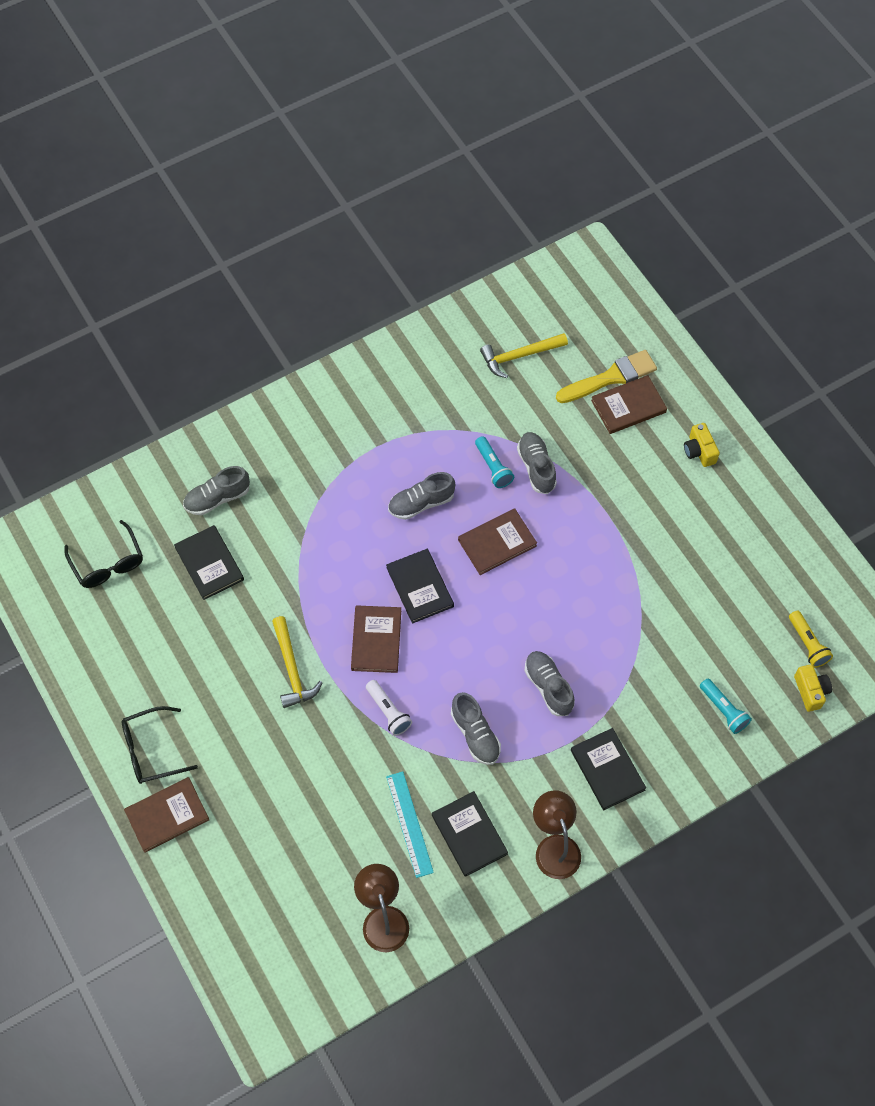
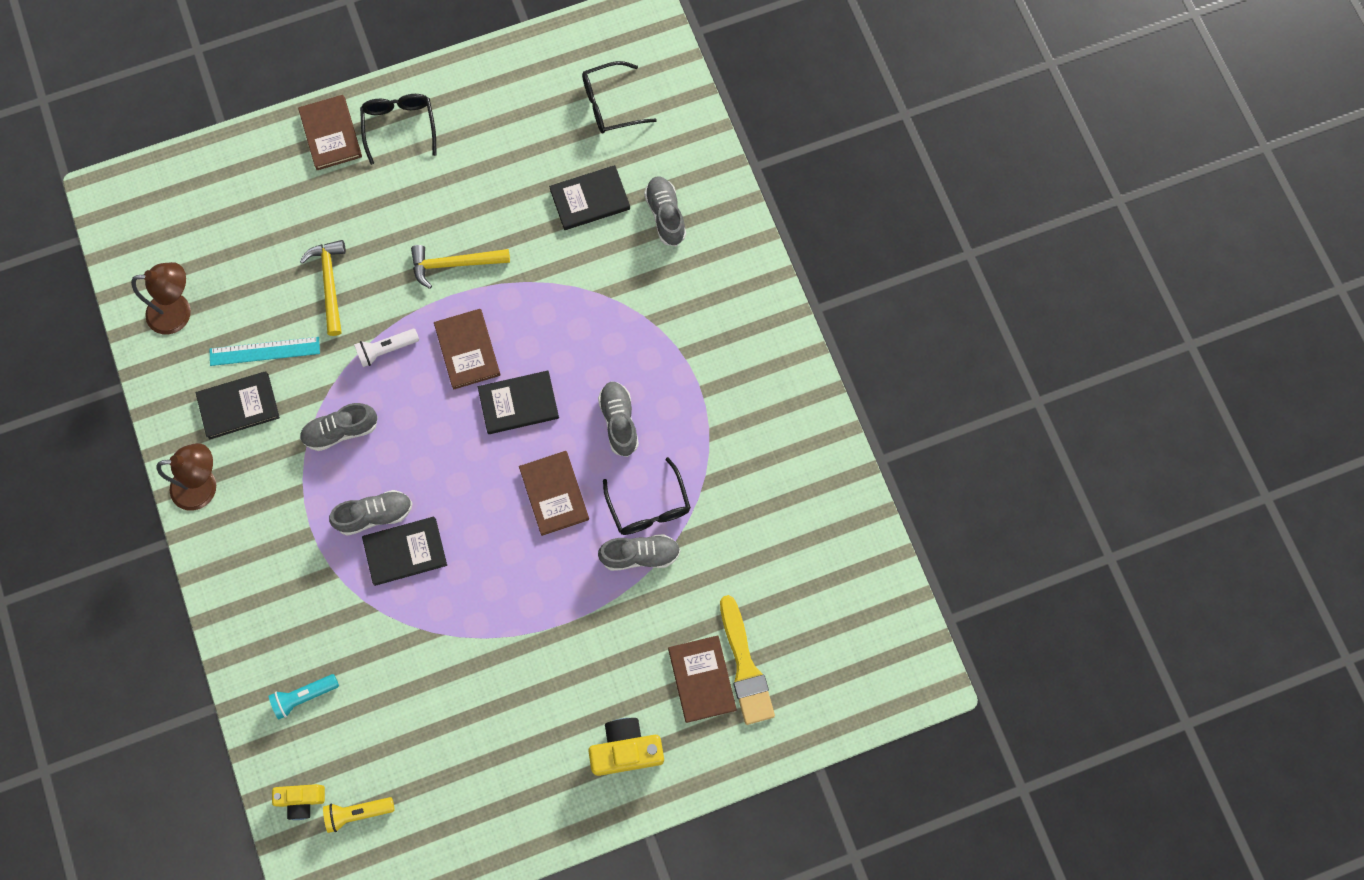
camera: 100 degrees right, 10 degrees up
brown book [351,605,401,673] -> brown book turned 60 degrees clockwise [434,309,500,389]
turquoise flashlight [475,436,514,488] -> black glasses [603,457,691,535]
yellow hammer [480,333,568,378] -> yellow hammer moved to [300,240,346,336]
black book [571,728,646,810] -> black book moved to [362,517,447,586]
yellow camera [684,423,720,467] -> yellow camera [588,718,664,776], size x1.54

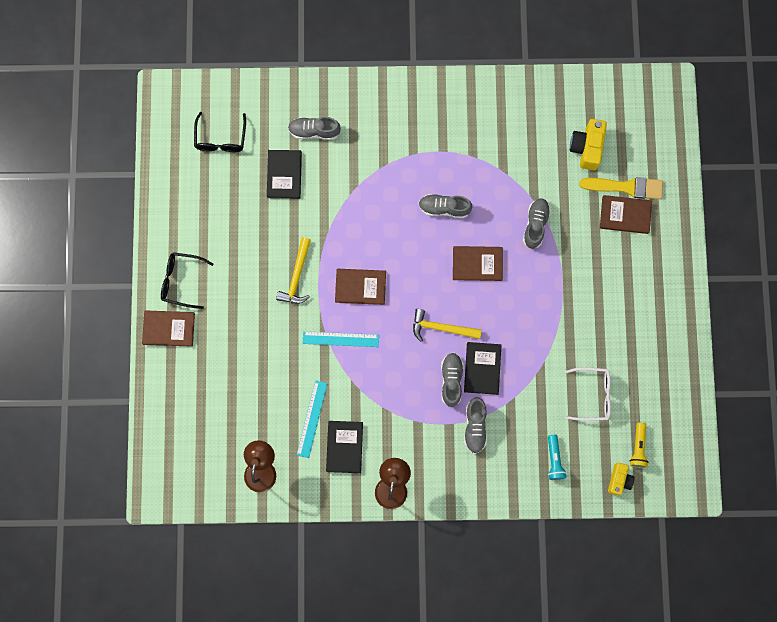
camera: 70 degrees left, 5 degrees up
yellow hammer [300,240,346,336] -> yellow hammer moved to [413,309,482,342]
grey shoe [300,403,378,451] -> grey shoe moved to [464,397,487,454]
white flashlight [354,329,419,367] -> turquoise ruler [302,331,379,347]
black book [478,371,559,434] -> none
yellow camera [588,718,664,776] -> yellow camera moved to [570,119,607,170]
black glasses [603,457,691,535] -> none
none -> white glasses [565,367,611,421]

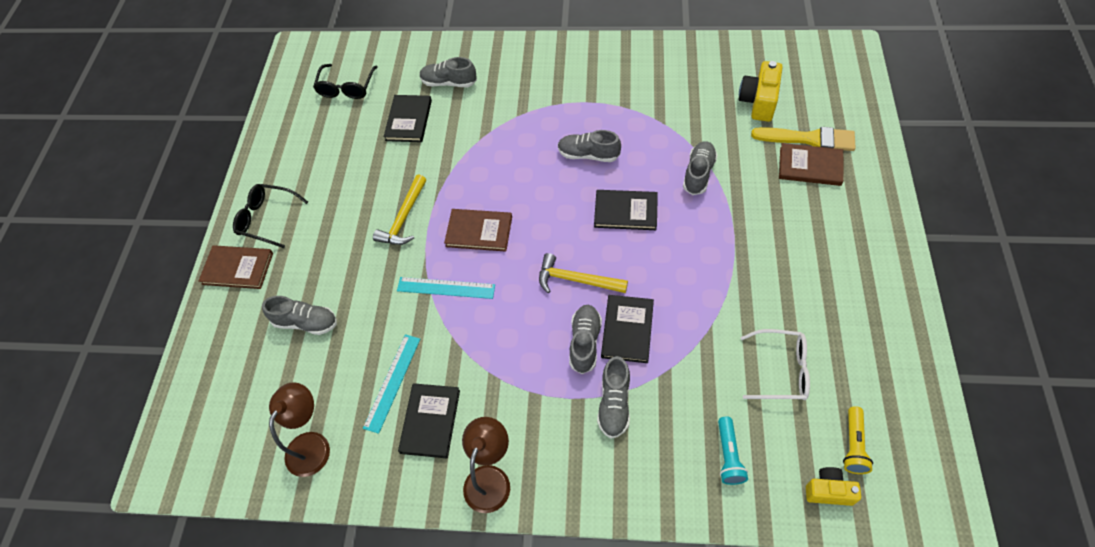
camera: 10 degrees right, 20 degrees down
brown book [453,246,503,281] -> black book [594,190,658,230]
yellow camera [608,463,635,495] -> yellow camera turned 105 degrees counterclockwise [806,467,861,506]
none -> grey shoe [262,296,337,335]

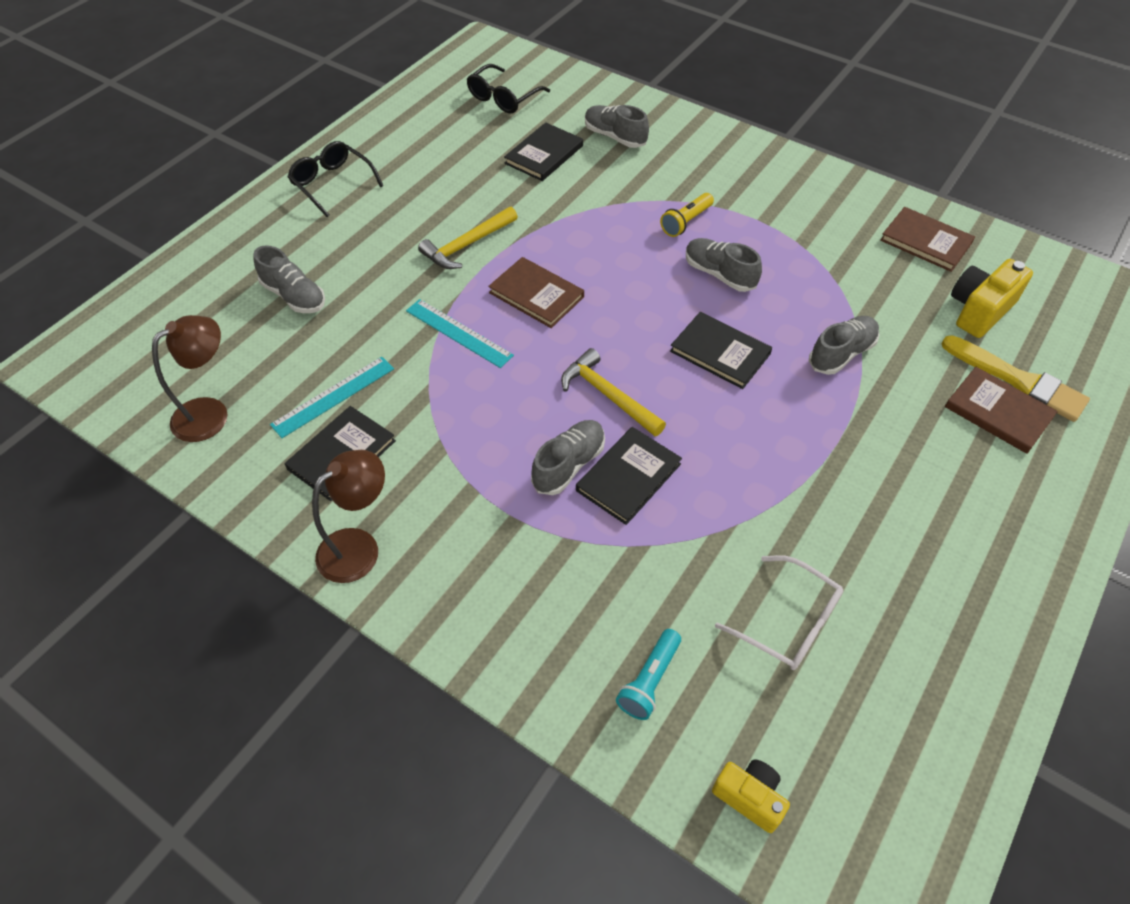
camera: 25 degrees right, 5 degrees down
brown book [199,245,273,289] -> brown book moved to [880,207,975,272]
grey shoe [597,356,630,439] -> none
yellow flashlight [843,406,873,474] -> yellow flashlight moved to [660,193,714,237]

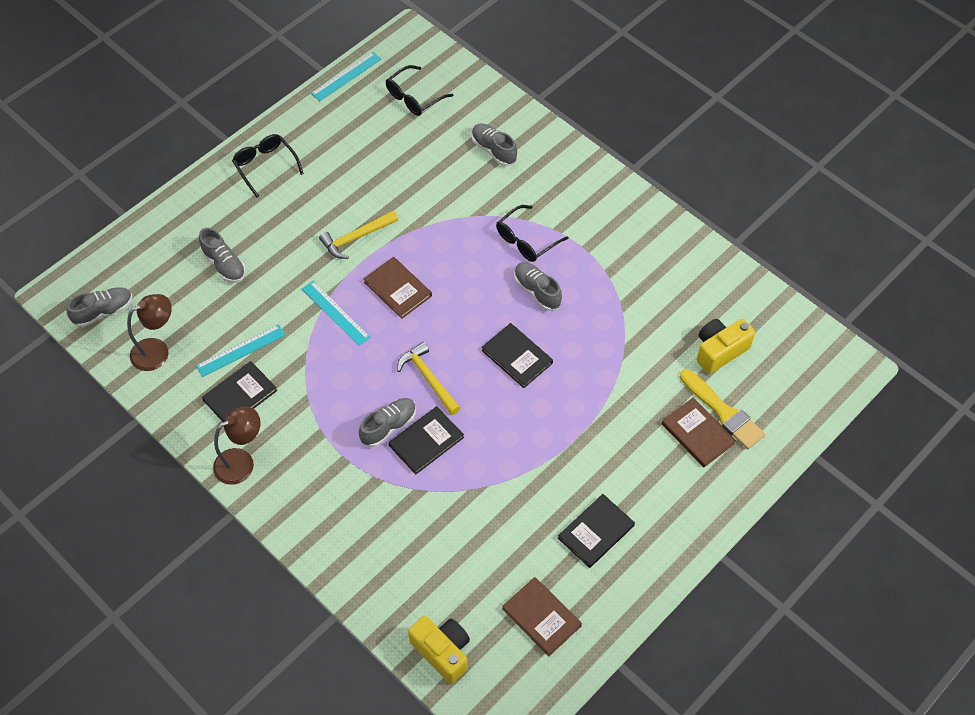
camera: 10 degrees right, 5 degrees up
black book [504,123,583,181] -> black book moved to [558,494,635,568]
turquoise flashlight [616,629,681,720] -> none
yellow flashlight [660,193,714,237] -> black glasses [496,205,569,262]
yellow camera [712,759,790,833] -> yellow camera [408,616,470,684], size x1.54
white glasses [715,555,843,670] -> none
grey shoe [809,316,879,375] -> grey shoe moved to [67,287,132,327]
brown book [880,207,975,272] -> brown book moved to [502,577,582,656]
none -> turquoise ruler [311,52,382,101]

